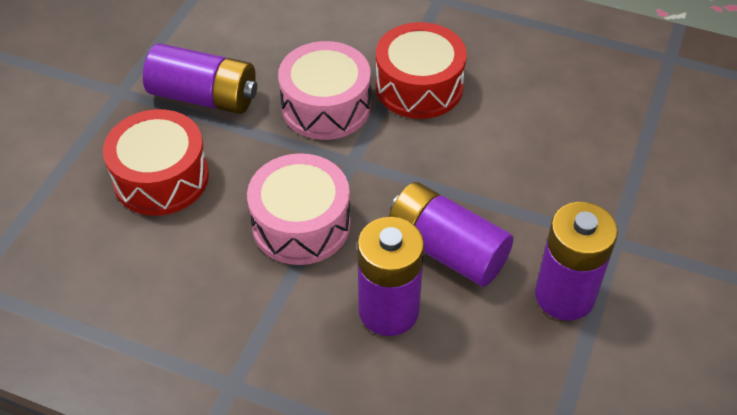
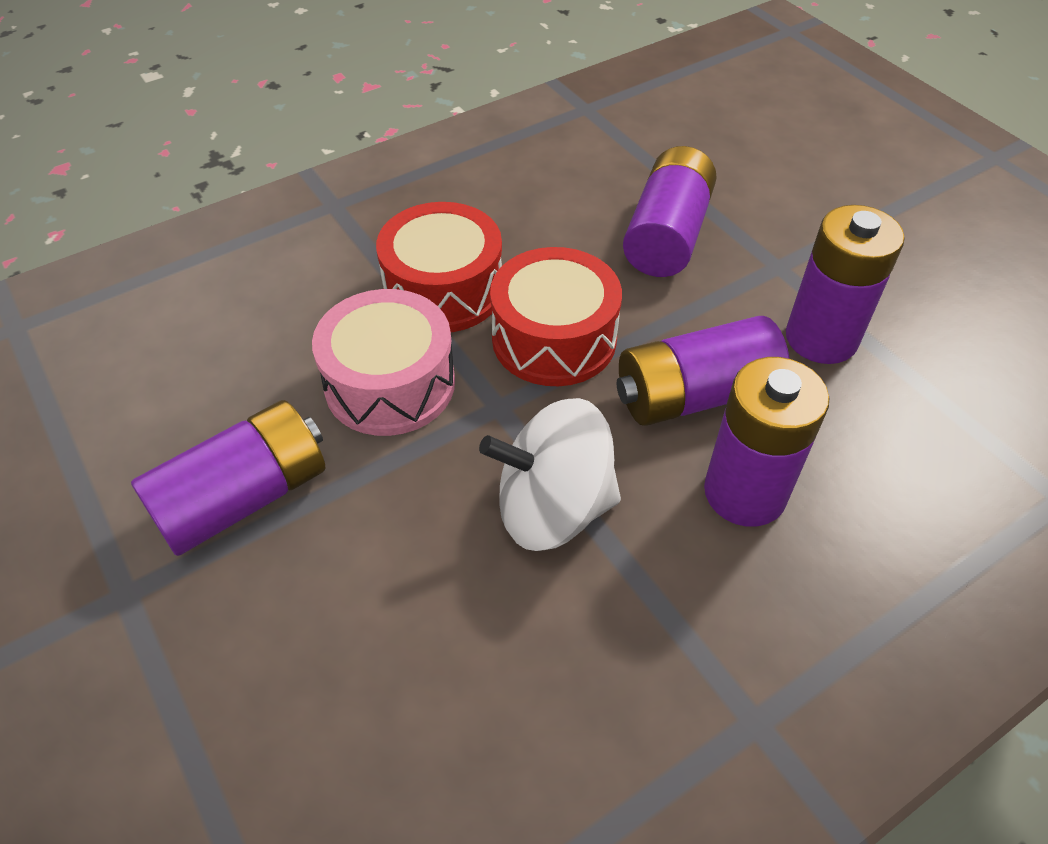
camera: 55 degrees left, 0 degrees up
red drum [103,109,209,216] -> red drum moved to [490,247,622,386]
pink drum [247,153,350,265] -> white spinning top [479,398,621,551]
none -> purple battery [623,146,717,277]

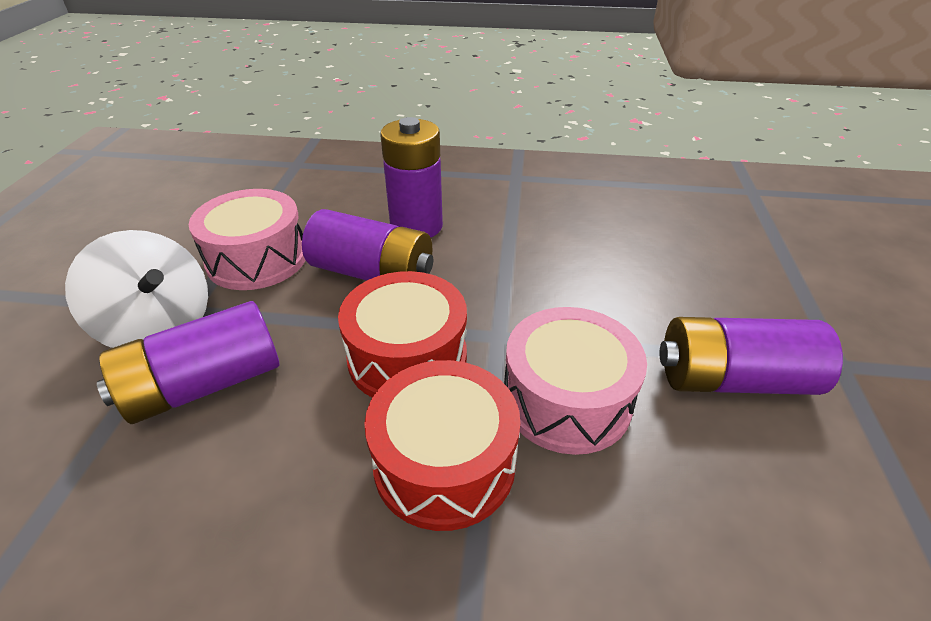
camera: 140 degrees left, 10 degrees down
white spinning top [479,398,621,551] -> white spinning top moved to [65,230,208,348]
purple battery [786,205,905,364] -> pink drum [189,189,306,290]

